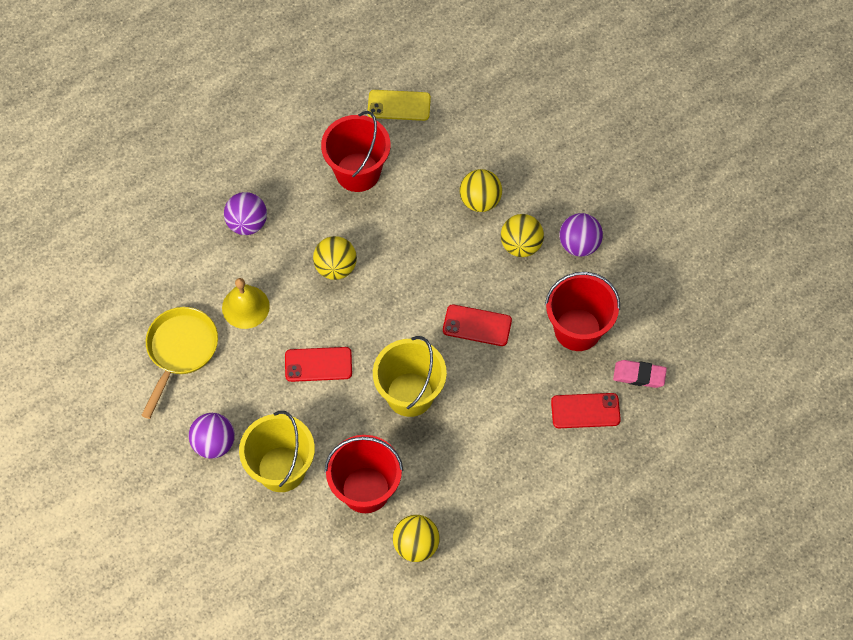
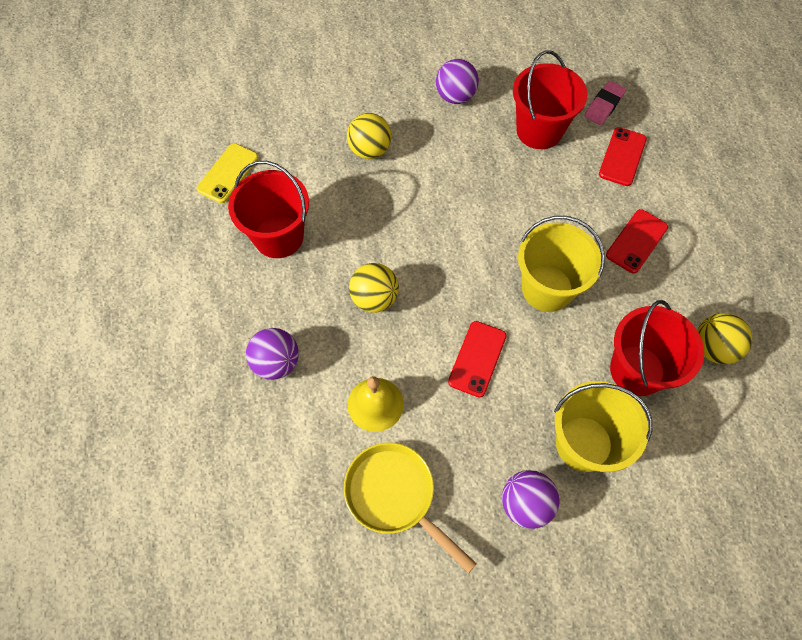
camera: 65 degrees left, 0 degrees up
red phone [443,304,512,346] -> red phone moved to [606,209,668,274]
yellow ball [501,214,544,257] -> none

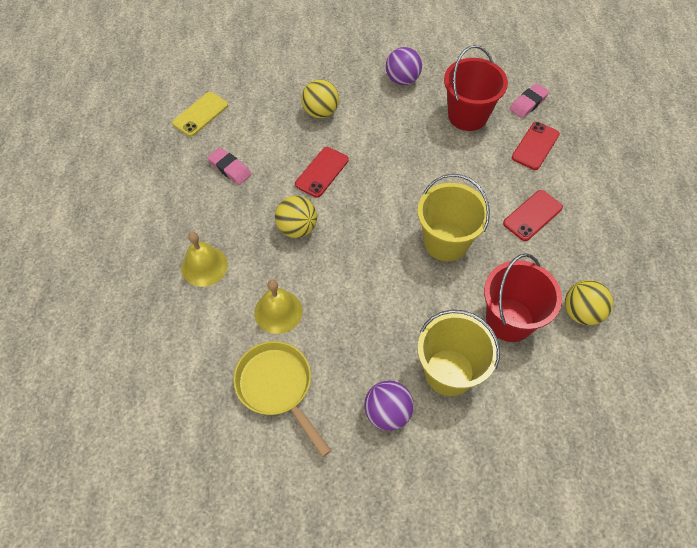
camera: 10 degrees right, 5 degrees down
red bucket [228,161,309,258] -> pink eraser [207,147,251,185]
purple ball [246,328,299,380] -> yellow bell [181,232,228,287]
red phone [448,321,507,397] -> red phone moved to [295,147,348,198]

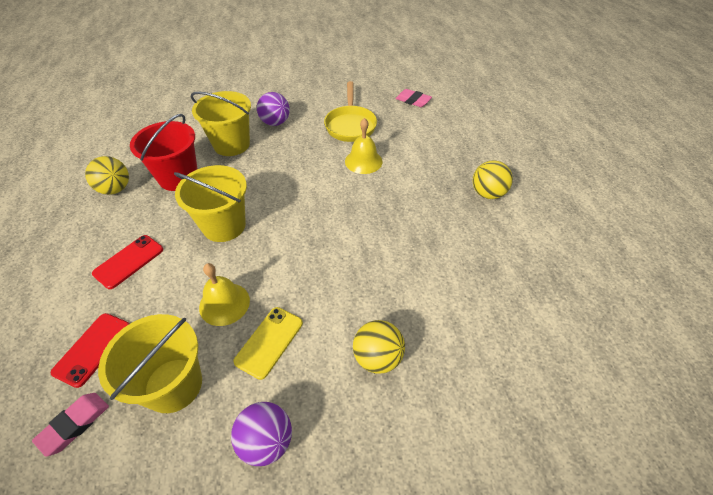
camera: 170 degrees right, 10 degrees down
yellow phone [172,92,228,137] -> yellow phone moved to [233,307,303,380]
yellow bell [181,232,228,287] -> yellow bell moved to [199,263,250,326]
pink eraser [207,147,251,185] -> pink eraser moved to [395,89,432,107]
yellow pan [233,341,331,457] -> yellow pan turned 45 degrees clockwise [324,81,377,142]
yellow ball [275,196,317,238] -> yellow ball moved to [473,160,513,199]
red phone [295,147,348,198] -> none
red bucket [444,45,508,131] -> yellow bucket [98,314,202,413]

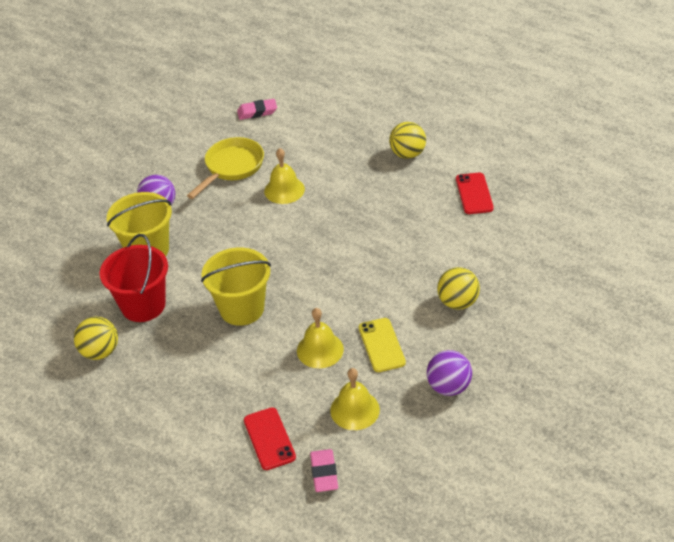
camera: 40 degrees left, 5 degrees down
red phone [92,235,163,289] -> red phone moved to [456,173,494,214]
yellow bucket [98,314,202,413] -> yellow bell [330,368,380,430]
yellow pan [324,81,377,142] -> yellow pan turned 105 degrees counterclockwise [187,137,264,199]

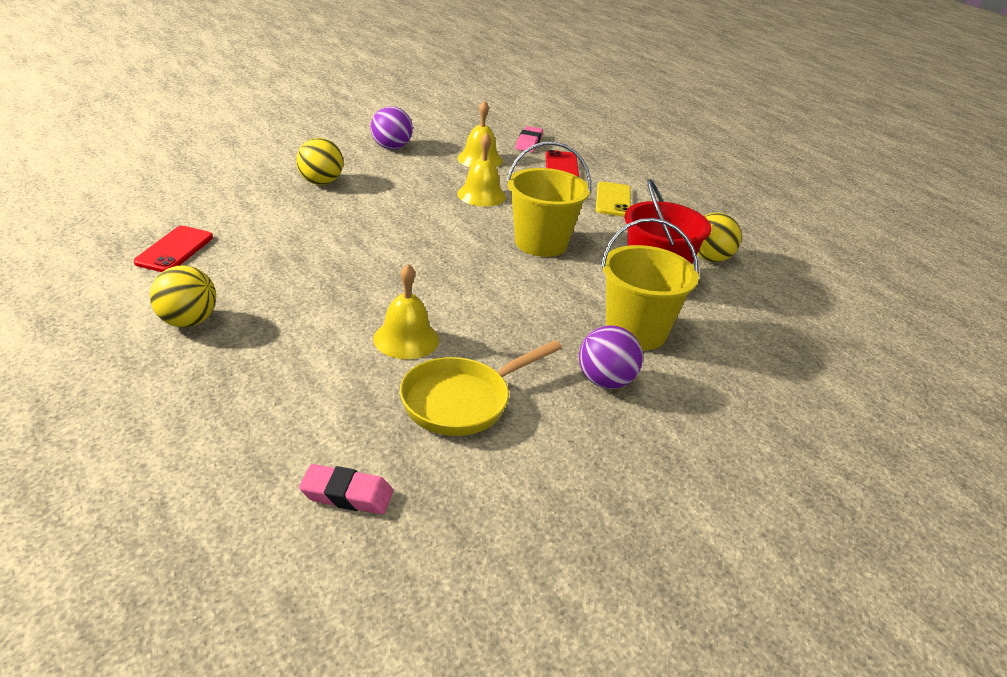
camera: 165 degrees left, 10 degrees down
yellow phone [359,318,406,372] -> yellow phone moved to [596,182,631,217]

